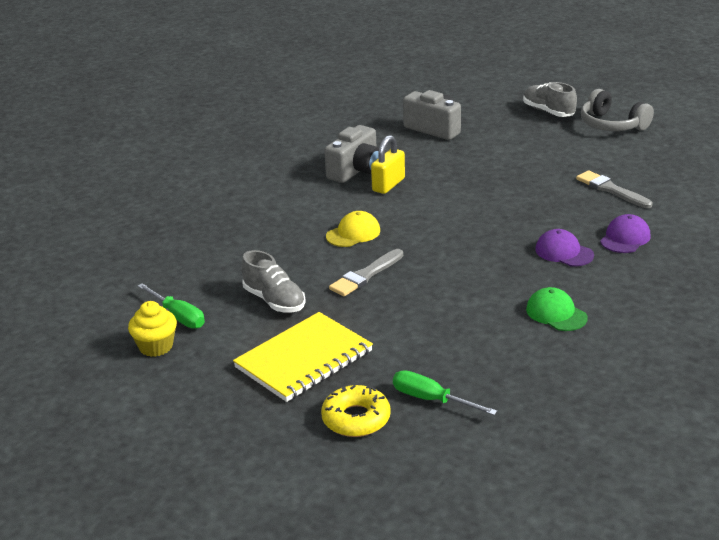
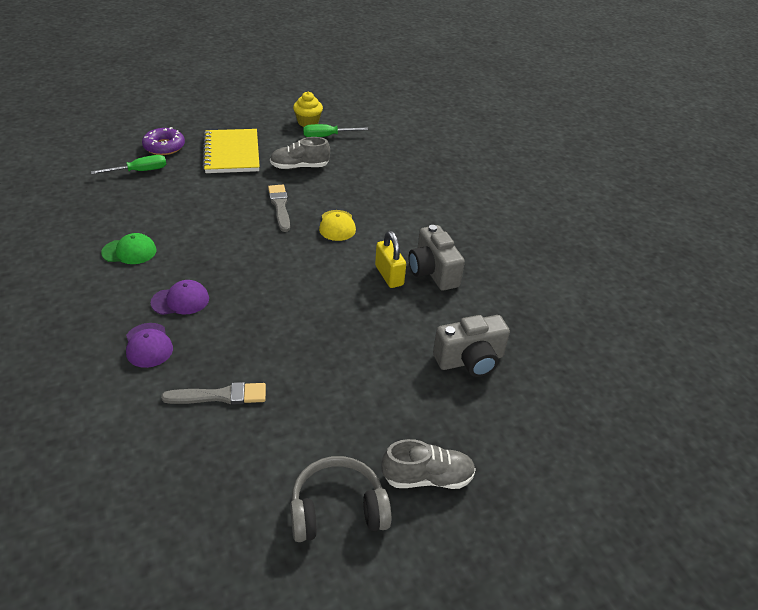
camera: 120 degrees right, 10 degrees up
yellow donut [321,385,391,437] -> purple donut [142,127,185,155]

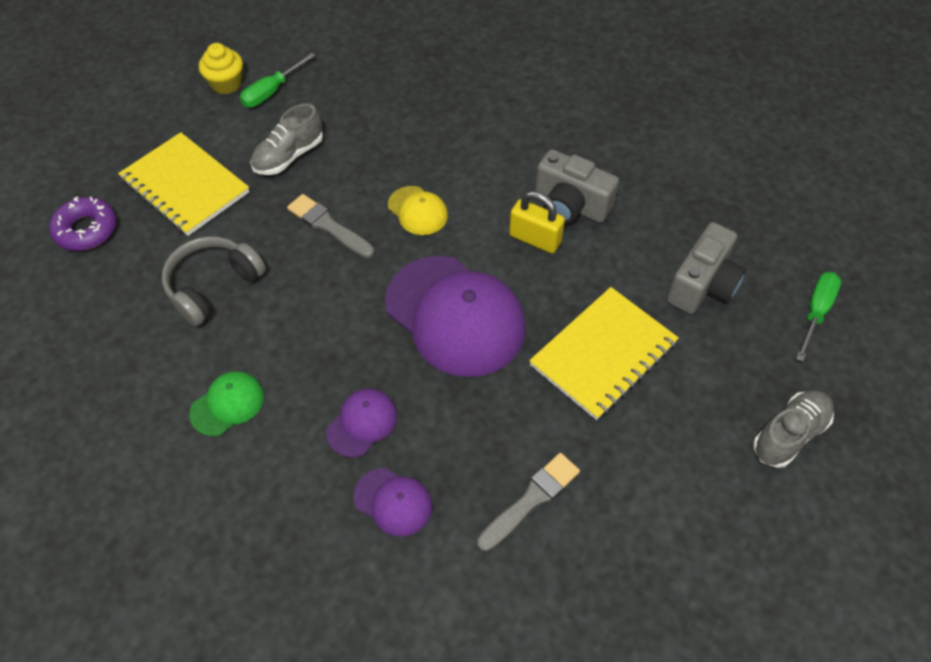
camera: 35 degrees left, 15 degrees up
green screwdriver [91,155,166,174] -> green screwdriver moved to [796,272,841,362]
grey headphones [290,456,391,542] -> grey headphones moved to [162,236,266,326]
none -> purple cap [385,256,526,377]
none -> yellow notebook [529,287,679,420]

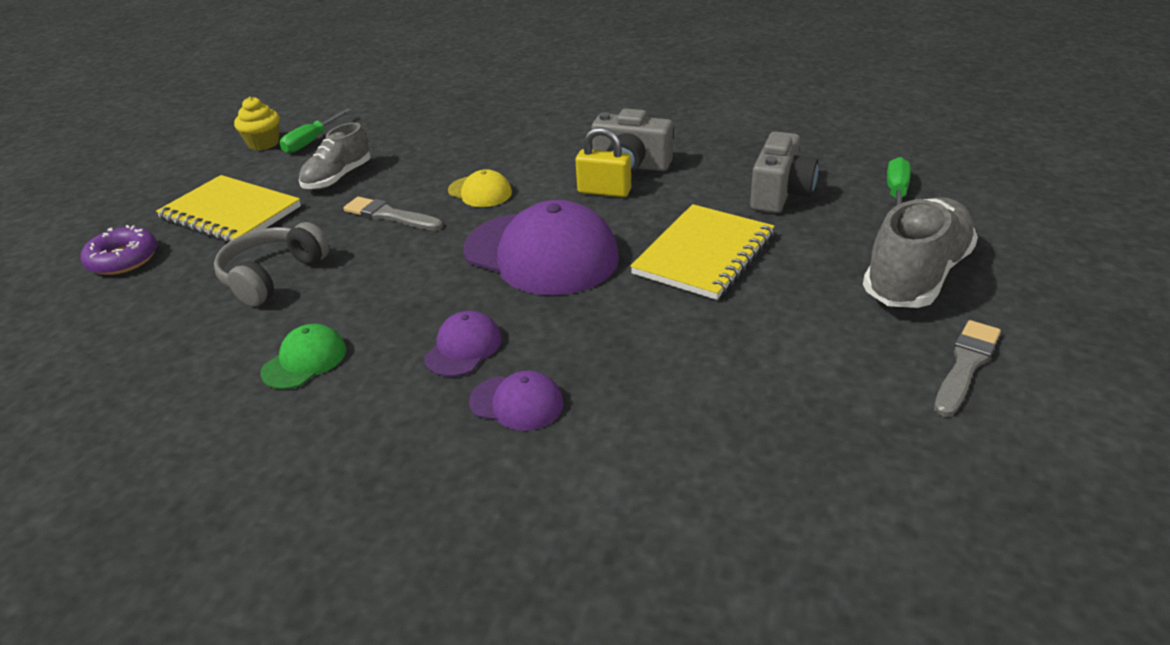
camera: 10 degrees left, 20 degrees down
grey brush [477,453,580,551] -> grey brush moved to [934,320,1001,417]
grey shoe [753,390,834,468] -> grey shoe [863,197,978,308], size x1.61

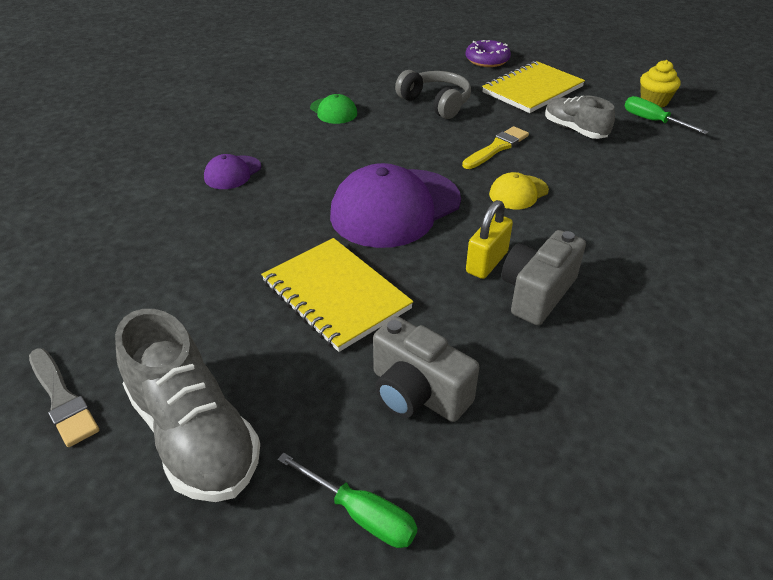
camera: 105 degrees right, 5 degrees up
grey brush [343,197,443,231] -> yellow brush [462,126,529,169]
purple cap [424,311,502,377] -> none

